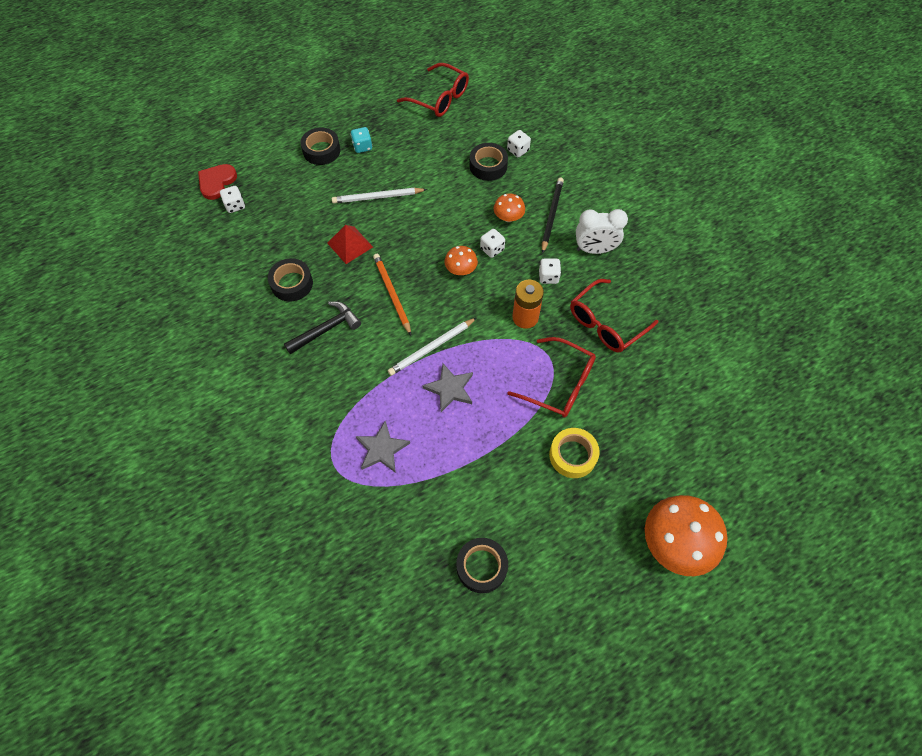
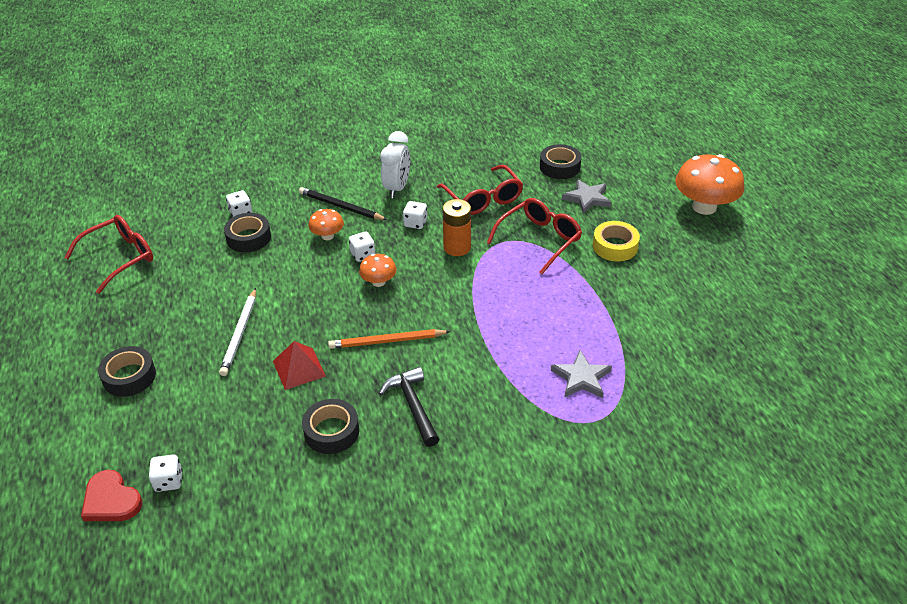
camera: 75 degrees left, 20 degrees down
turquoise dice [351,127,372,153] -> none
white pencil [388,318,476,376] -> none
grey star [422,363,473,412] -> grey star moved to [562,179,612,214]
black tape [456,538,508,593] -> black tape moved to [540,144,581,179]

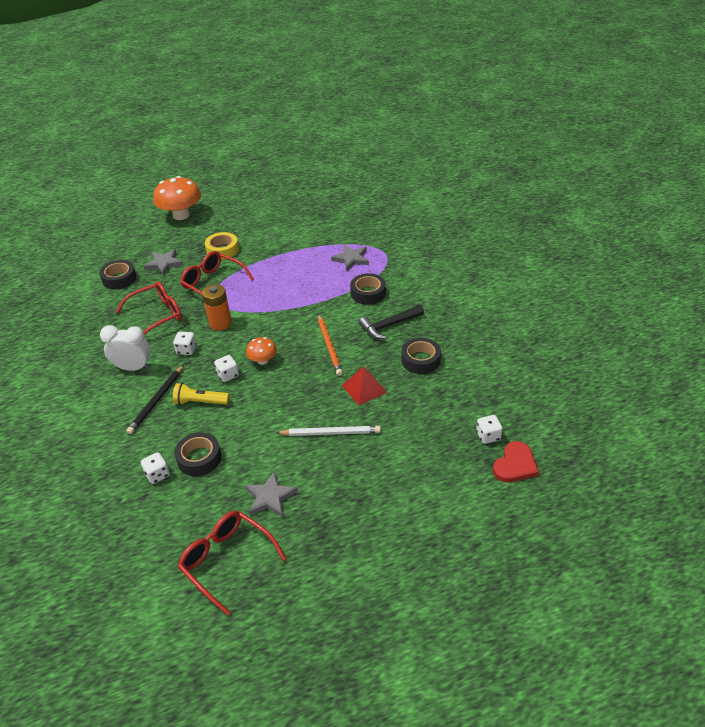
camera: 95 degrees left, 0 degrees up
black tape [98,346,156,397] -> black tape moved to [350,273,386,305]
orange mushroom [308,209,344,240] -> yellow flashlight [173,383,229,405]
none -> grey star [245,472,298,518]

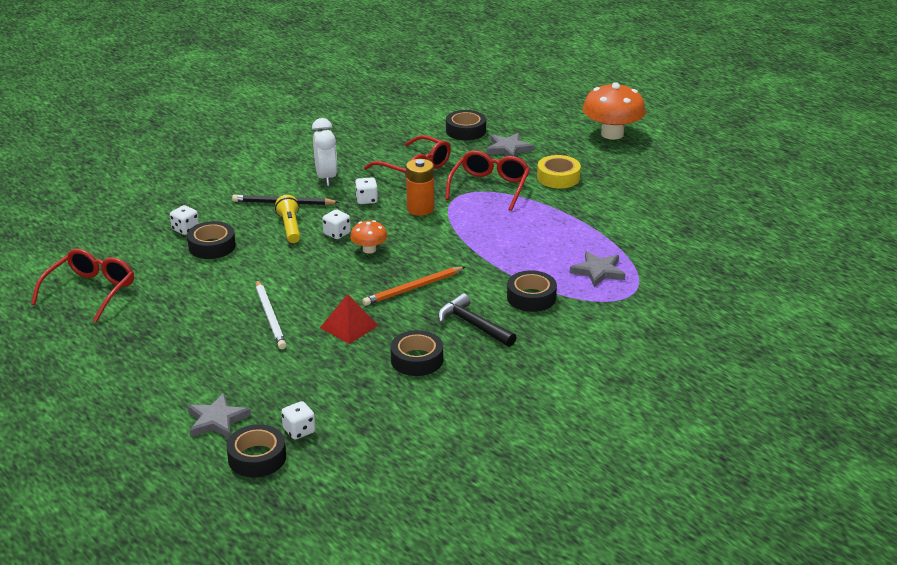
camera: 70 degrees right, 10 degrees down
grey star [245,472,298,518] -> grey star moved to [187,393,251,438]
red heart [493,441,539,482] -> black tape [226,424,286,477]

